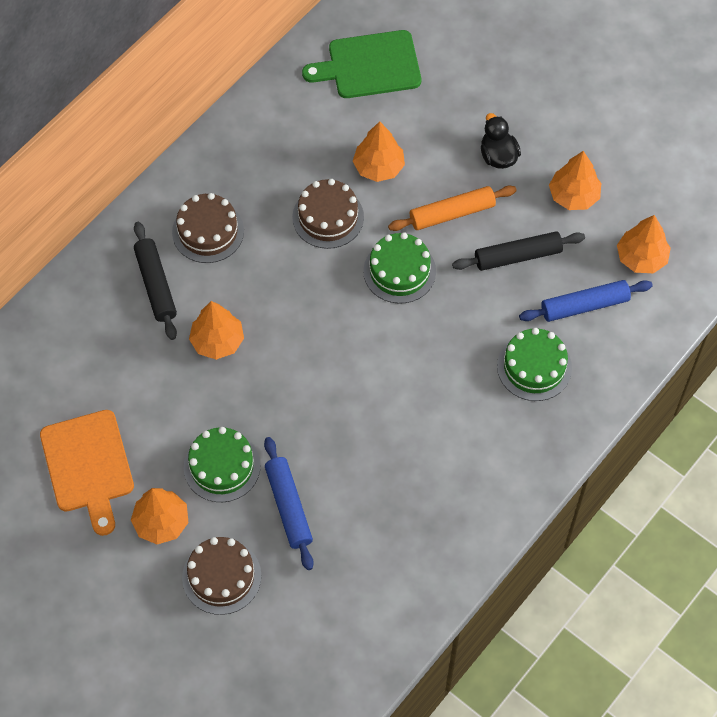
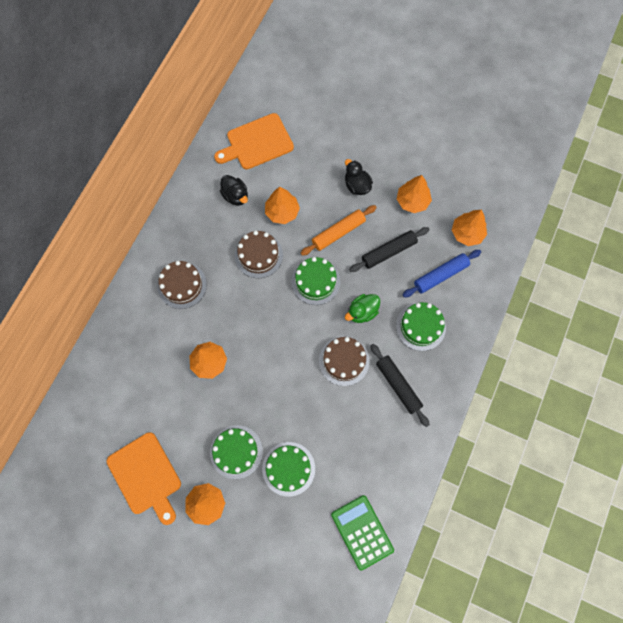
camera: 15 degrees left, 10 degrees up
black rolling pin [134,222,177,340] -> black rolling pin moved to [370,344,430,427]
brown cake [182,537,261,615] -> brown cake moved to [319,336,369,386]
blue rolling pin [264,437,314,570] -> green cake [262,442,315,497]
green cutting board [302,30,421,98] -> orange cutting board [214,113,294,169]
none -> black duck [220,175,248,206]
none -> green calculator [331,495,394,571]
none -> green duck [345,294,380,323]

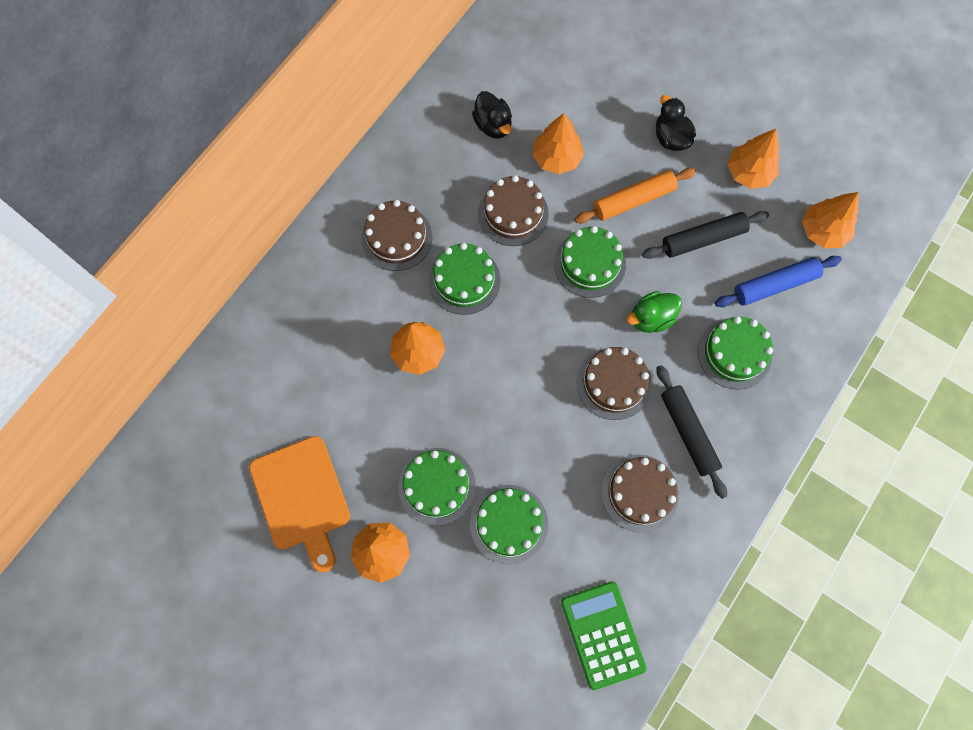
camera: 10 degrees right, 0 degrees up
orange cutting board [214,113,294,169] -> none
none -> green cake [428,243,501,315]
none -> brown cake [601,454,679,533]

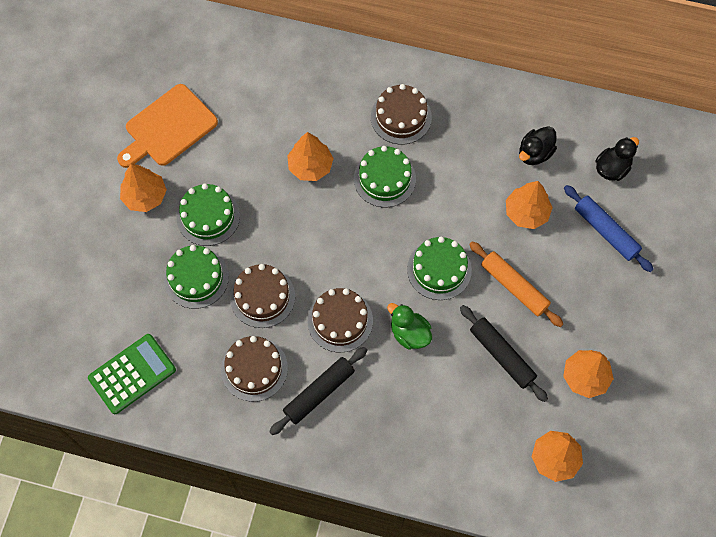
camera: 70 degrees right, 5 degrees down
brown cake [478,175,549,246] -> brown cake moved to [230,264,295,328]
black duck [656,95,696,151] -> black duck moved to [595,137,639,181]
green cake [697,316,773,389] -> none
blue rolling pin [715,256,842,307] -> blue rolling pin moved to [564,185,654,272]

